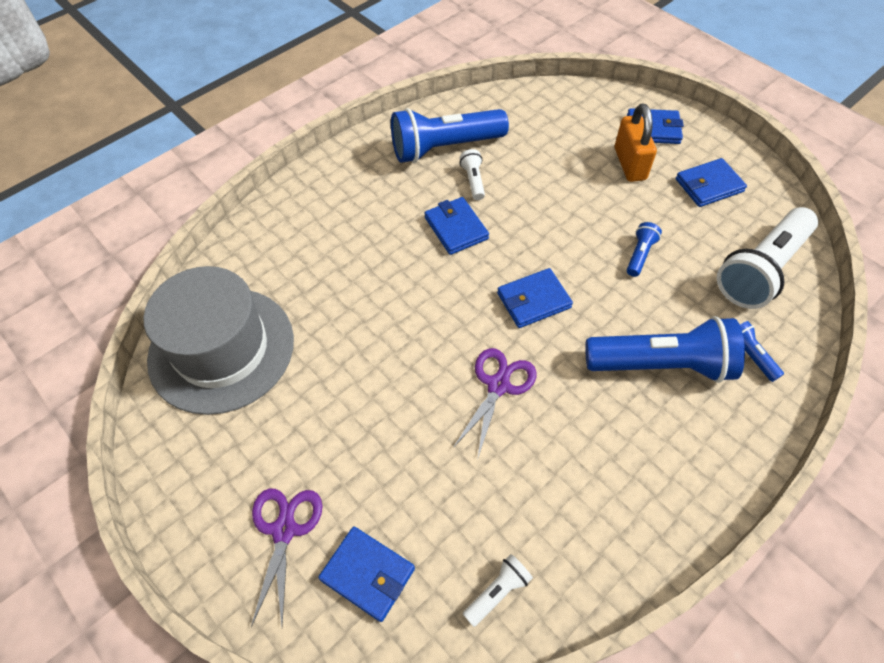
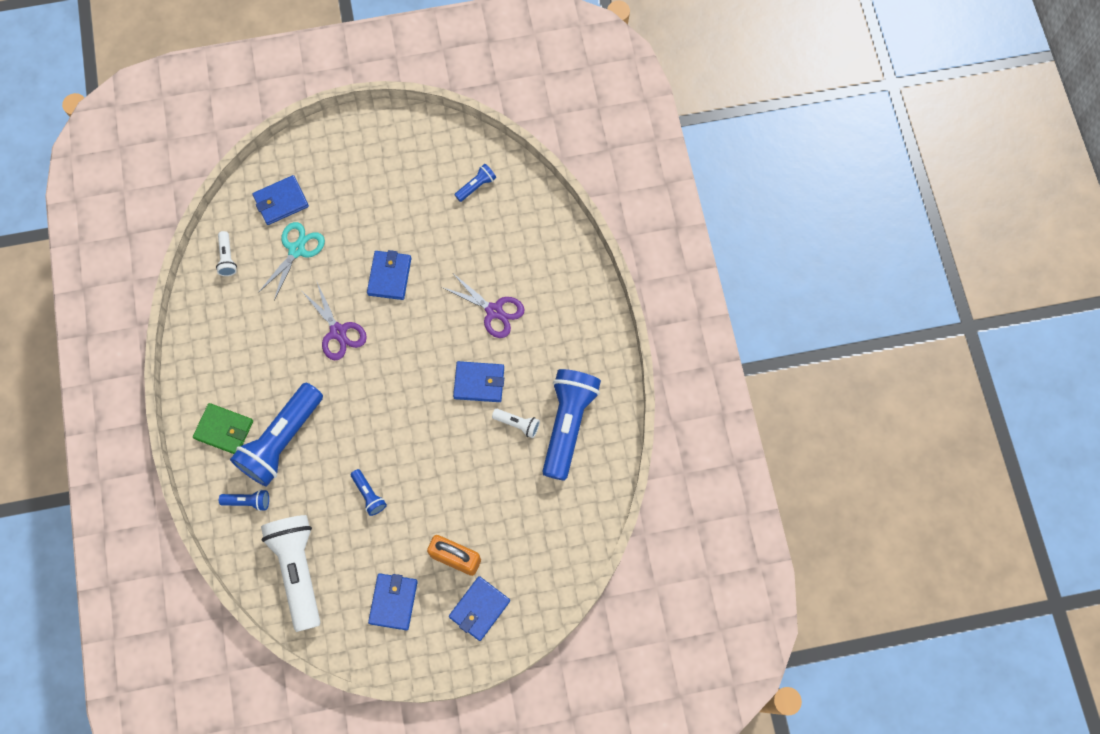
camera: 120 degrees right, 15 degrees up
grey hat [143,266,294,415] -> blue flashlight [455,164,496,202]
purple scissors [251,489,322,627] -> purple scissors moved to [442,274,525,338]
blue wallet [497,268,573,328] -> blue wallet moved to [367,250,411,300]
none -> green wallet [193,403,253,454]
none -> turquoise scissors [258,222,325,301]

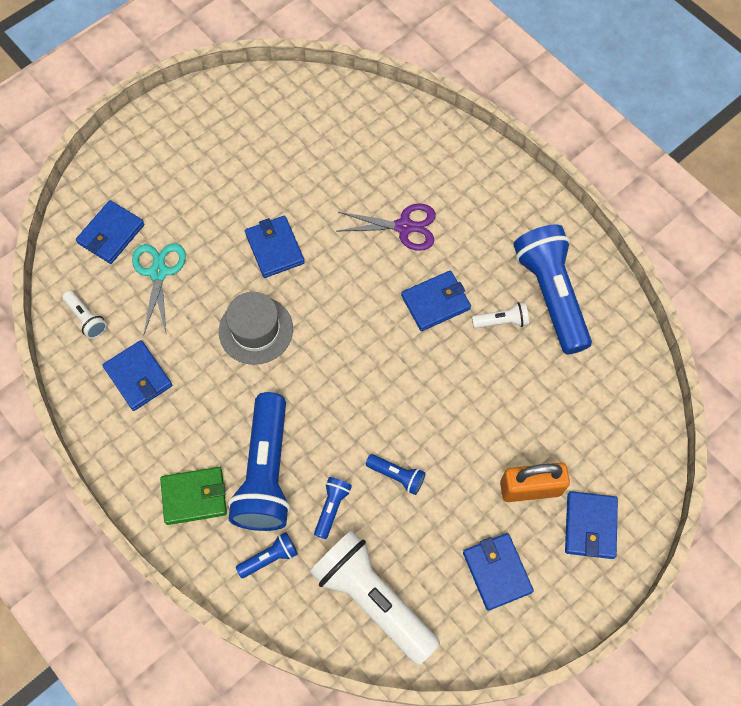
camera: 30 degrees left, 5 degrees down
purple scissors [303,283,367,360] -> grey hat [219,292,293,365]
blue flashlight [455,164,496,202] -> blue flashlight moved to [314,477,352,539]
none -> blue wallet [102,340,172,411]

